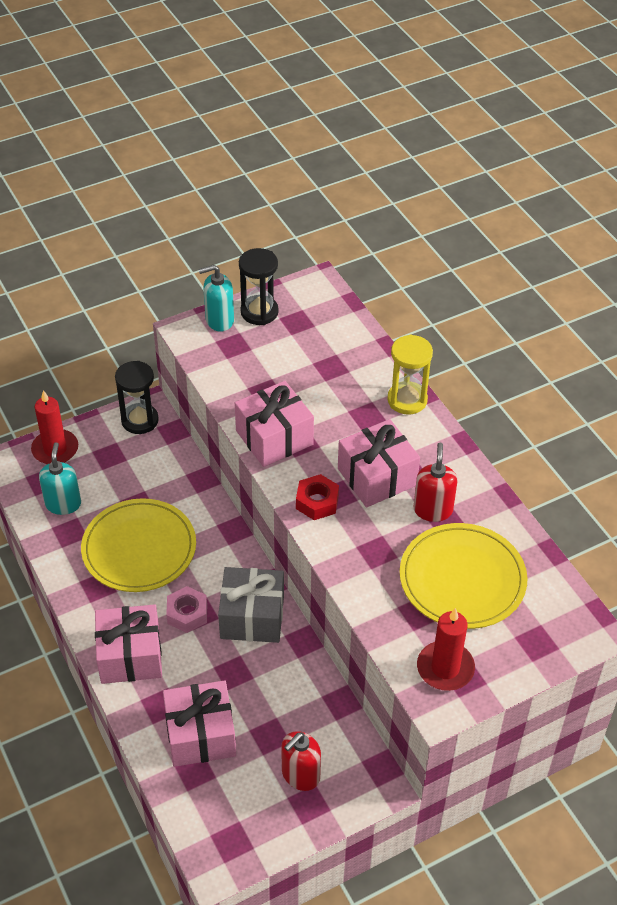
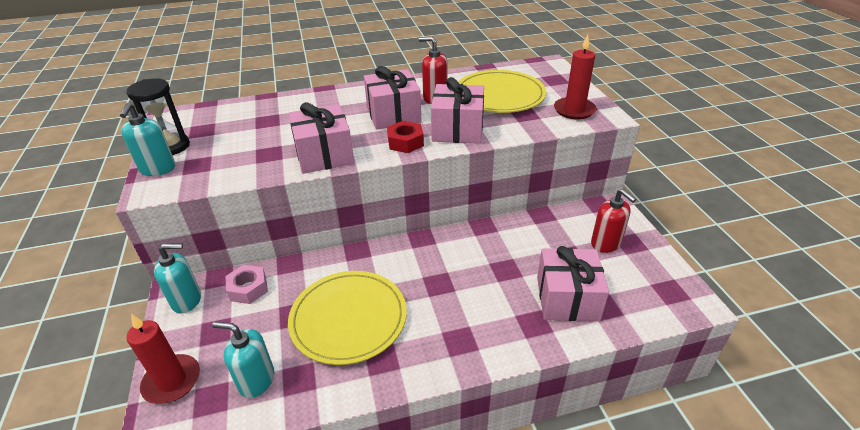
camera: 75 degrees left, 10 degrees down
pink gift [95,604,162,684] -> pink gift moved to [431,77,484,144]
black hourglass [115,361,159,434] -> turquoise soap dispenser [154,243,201,313]
pink nut [166,586,207,633] -> pink nut moved to [226,265,268,304]
grey gift [218,567,284,643] -> none
yellow hourglass [387,334,433,415] -> none

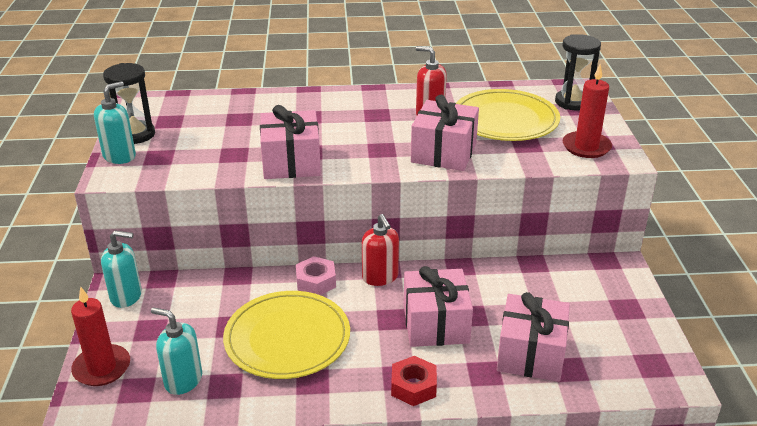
camera: 10 degrees right, 5 degrees down
turquoise soap dispenser [120,103,175,176] -> turquoise soap dispenser turned 150 degrees counterclockwise [94,81,136,164]
pink nut [226,265,268,304] -> pink nut moved to [296,256,336,295]
pink gift [364,66,422,130] -> pink gift moved to [404,266,473,347]
red nut [387,121,424,153] -> red nut moved to [391,356,437,406]
red soap dispenser [591,189,636,253] -> red soap dispenser moved to [362,214,399,286]
none -> black hourglass [555,34,601,110]

